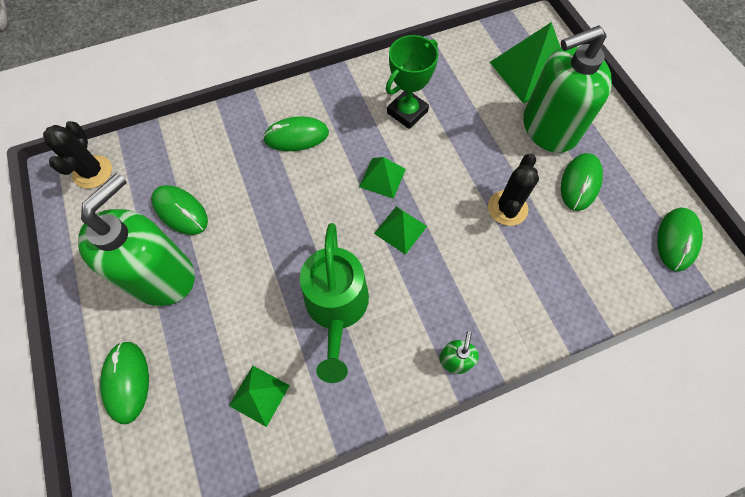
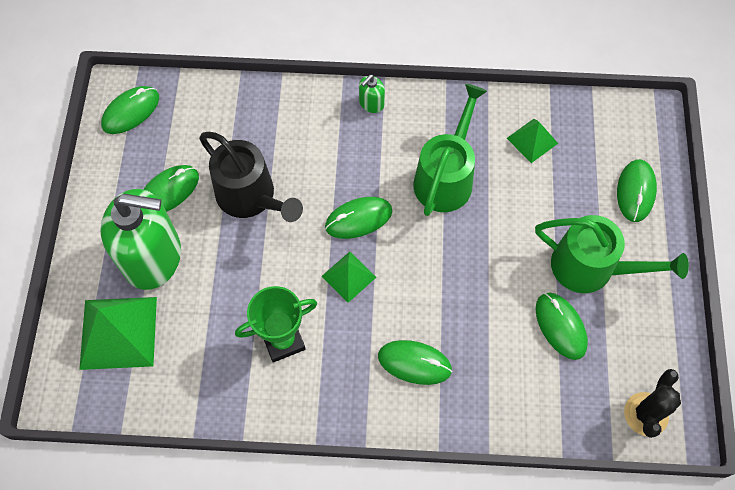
camera: 155 degrees left, 0 degrees up
green soap dispenser [78,173,195,306] -> green watering can [535,215,689,293]
green pyramid [374,206,427,255] -> green mouse [325,197,392,239]
black cactus [488,153,539,226] -> black watering can [199,132,303,222]

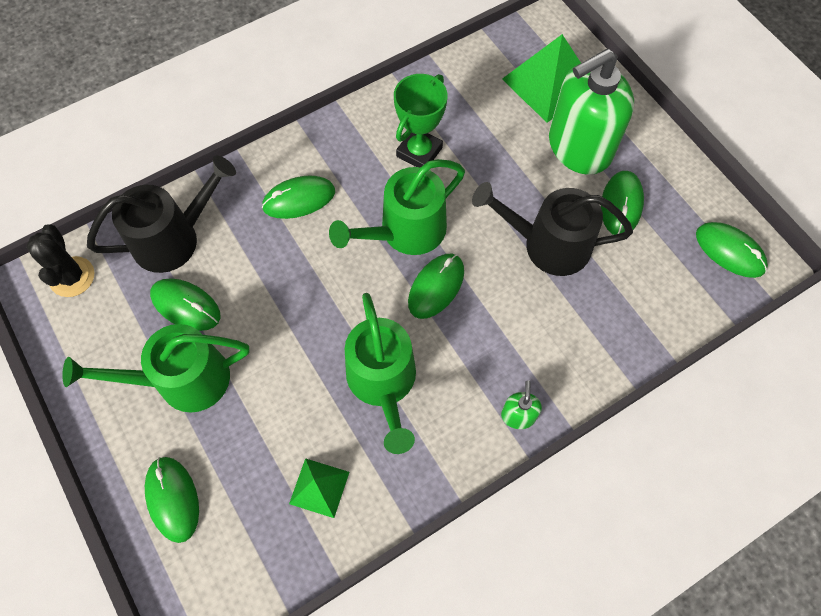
camera: 145 degrees right, 0 degrees up
green mouse [101,86,159,134] -> green mouse turned 60 degrees counterclockwise [696,222,768,278]
green pyramid [322,251,376,303] -> green watering can [329,159,465,255]
none -> black watering can [87,156,236,273]

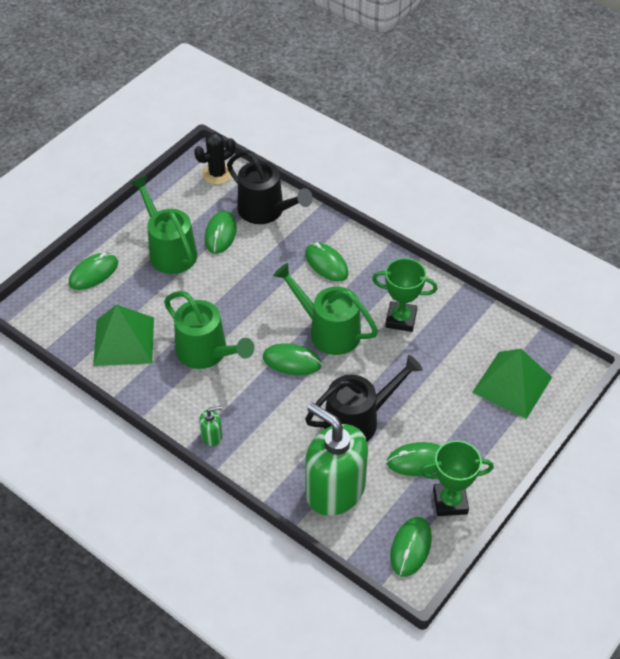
camera: 70 degrees right, 15 degrees down
green pyramid [289,458,349,518] -> green pyramid [93,304,154,366], size x1.81
green watering can [345,293,416,454] -> green watering can turned 105 degrees counterclockwise [164,291,254,369]
black watering can [472,182,633,276] -> black watering can turned 75 degrees clockwise [305,355,423,442]
green soap dispenser [549,49,634,175] -> green soap dispenser moved to [305,403,368,516]
none -> green trophy [419,441,494,516]

